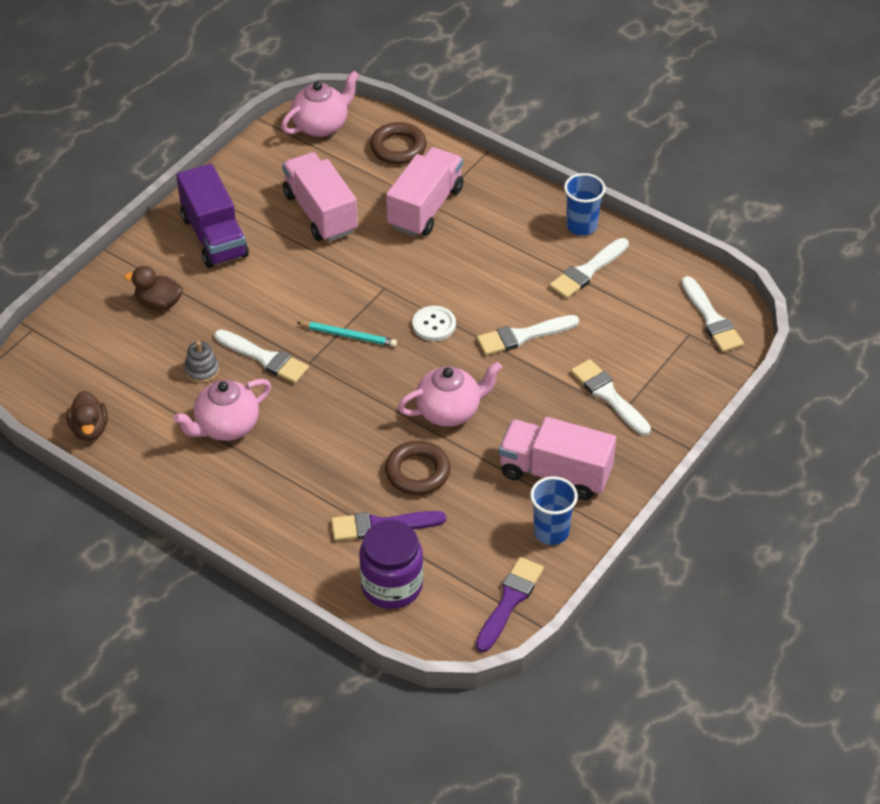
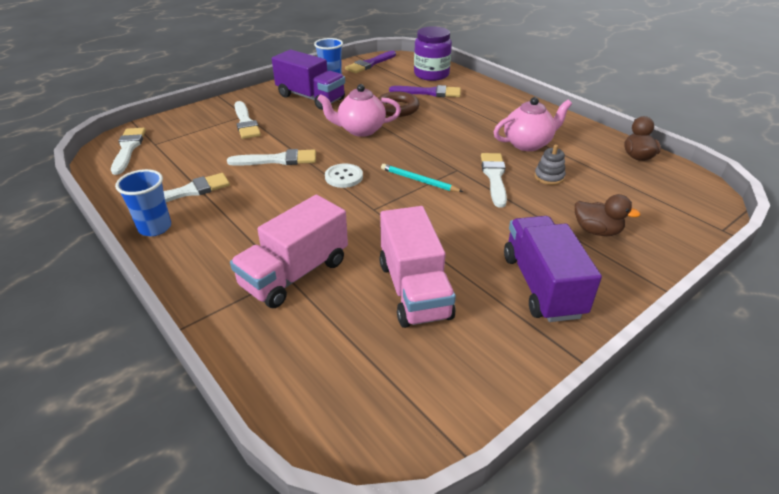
camera: 165 degrees left, 10 degrees down
white brush [215,329,309,383] -> white brush turned 45 degrees clockwise [481,153,507,207]
pink teapot [281,71,359,137] -> none
brown ring [370,122,427,164] -> none
pink truck [499,417,616,500] -> purple truck [272,49,345,110]

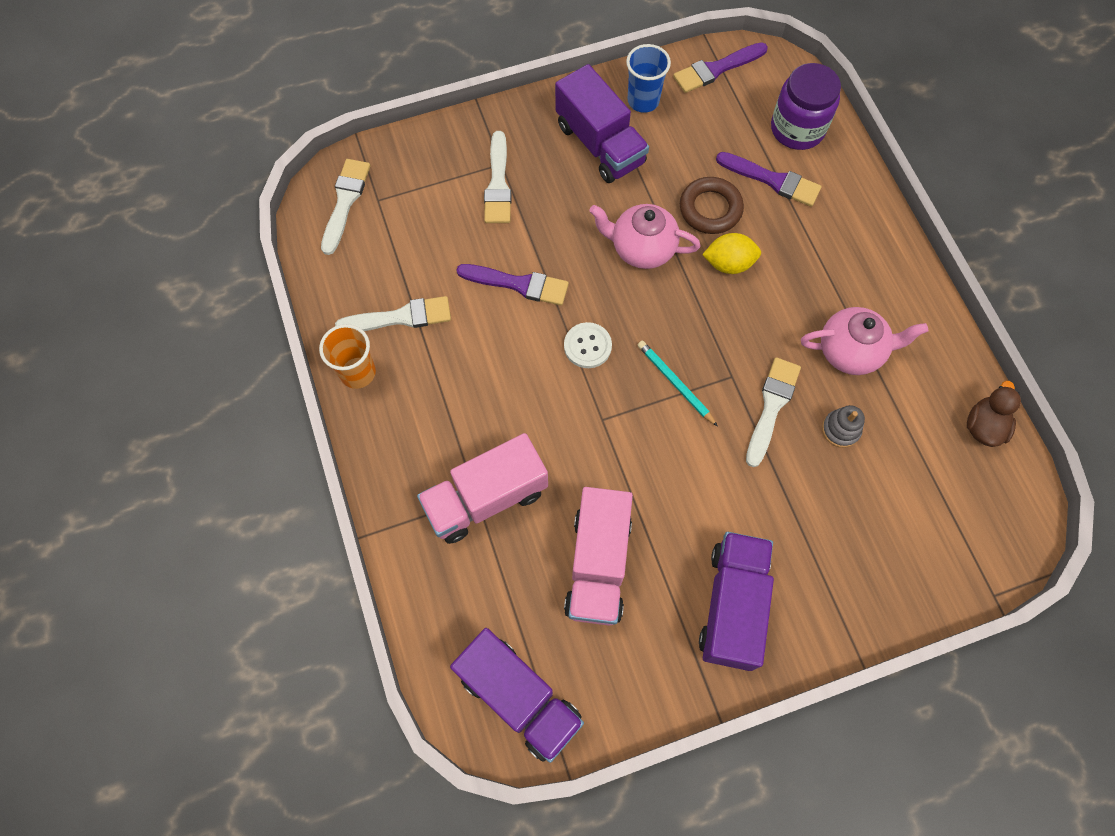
camera: 20 degrees right, 30 degrees up
blue cup [115,169,171,236] -> orange cup [319,324,376,389]
white brush [227,149,316,166] -> purple brush [456,264,569,306]
brown duck [575,194,640,236] -> none
none -> purple truck [450,628,584,763]
none -> yellow lemon [702,233,761,274]

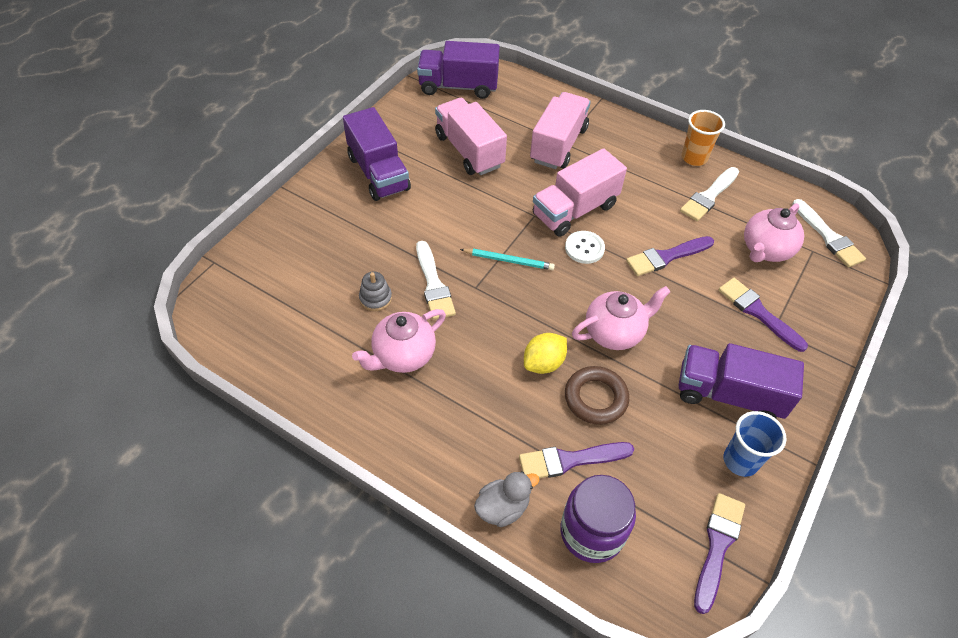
camera: 140 degrees right, 15 degrees down
white brush [484,131,511,223] -> purple brush [719,278,808,352]
brown duck [967,381,1021,447] -> none
none -> grey duck [474,471,539,527]
none -> pink truck [533,148,627,237]
none -> pink teapot [744,203,804,262]

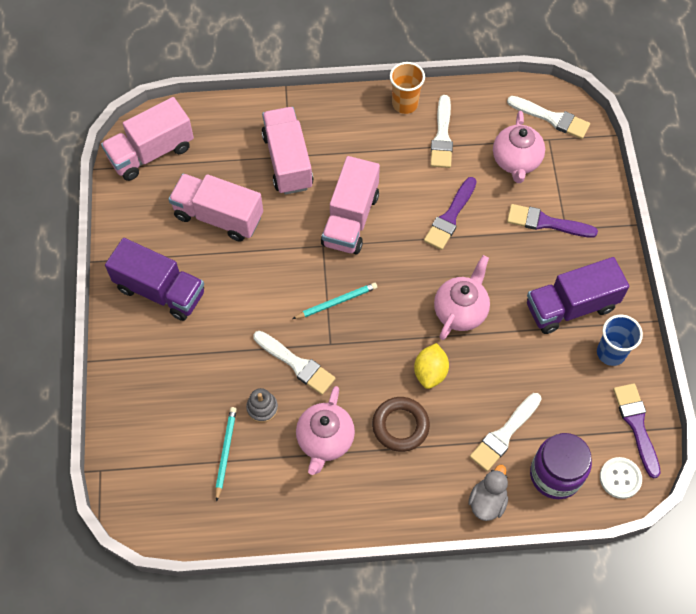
camera: 35 degrees left, 10 degrees up
purple truck [417,41,500,99] -> pink truck [101,97,194,181]
purple brush [519,442,634,478] -> white brush [470,393,542,471]
white button [565,231,605,264] -> white button moved to [600,457,642,499]
brown ring [565,366,629,425] -> brown ring moved to [372,397,430,452]
none -> turquoise pencil [215,407,237,502]

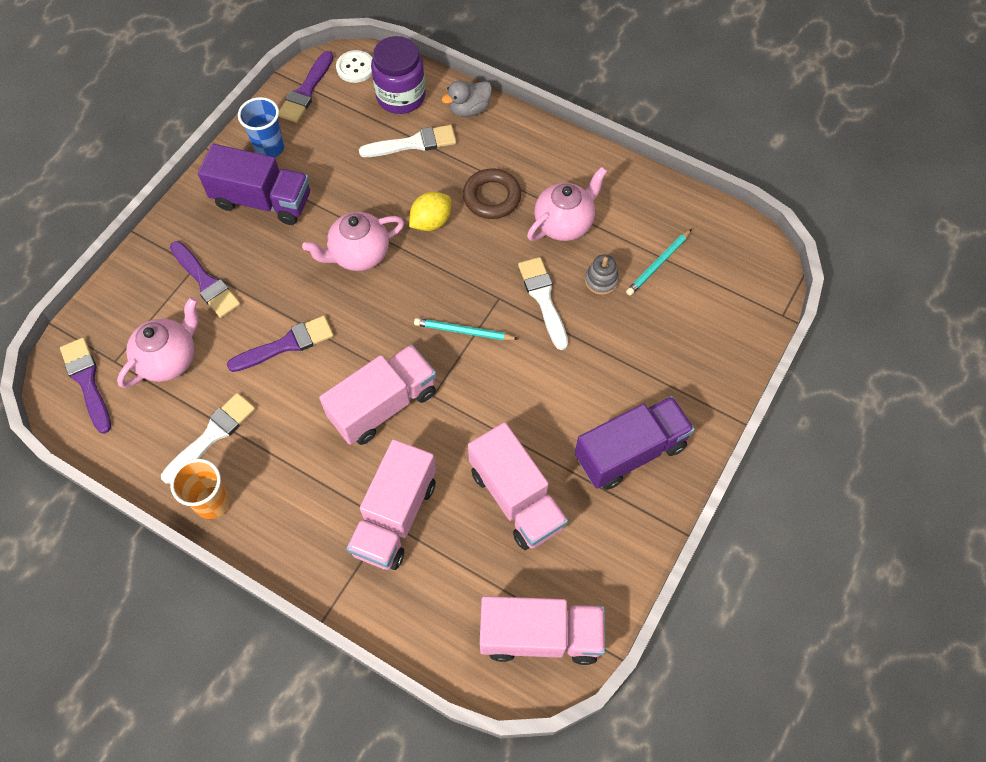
camera: 145 degrees left, 0 degrees up
purple truck [105,238,204,321] -> purple truck turned 90 degrees clockwise [575,396,695,490]
white brush [507,96,590,139] -> purple brush [60,338,111,434]

